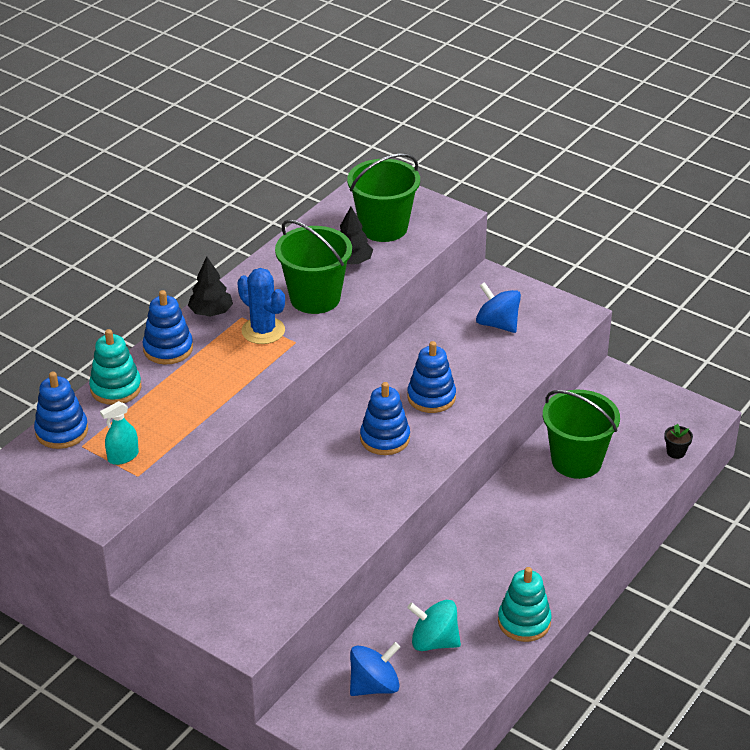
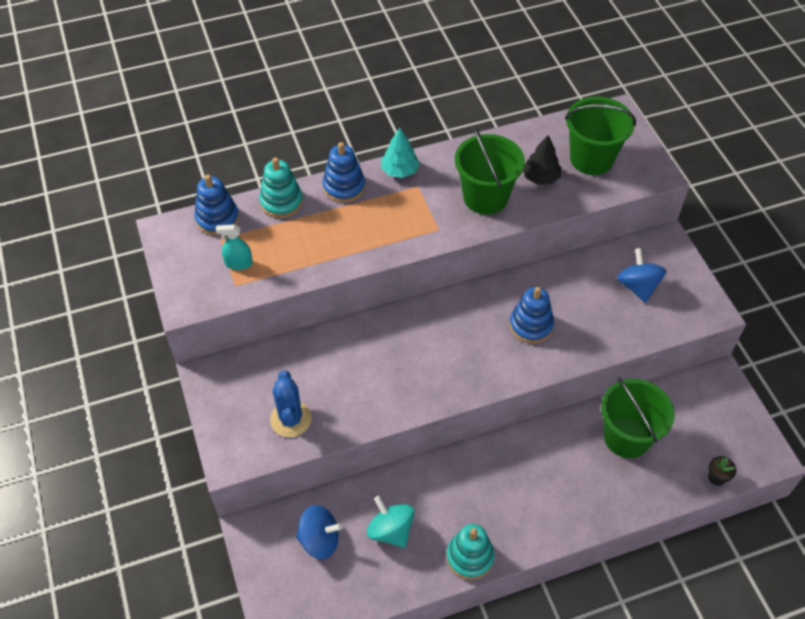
camera: 35 degrees right, 15 degrees up
black tree [188,257,233,317] -> turquoise tree [381,128,420,178]
blue cactus [237,268,285,344] -> blue cactus moved to [270,370,312,437]
blue stacking toy [360,382,410,455] -> none

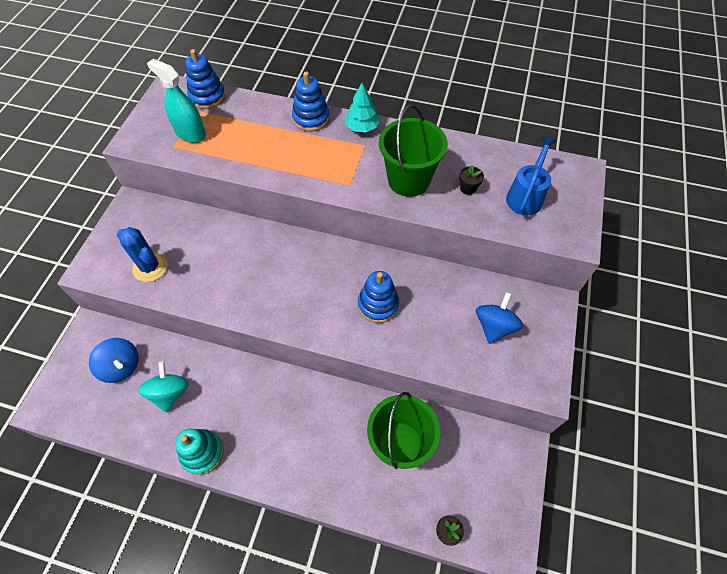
camera: 35 degrees right, 5 degrees up
turquoise spray bottle [216,224,253,270] -> turquoise spray bottle [147,59,206,143], size x1.58
turquoise stacking toy [259,157,303,218] -> none
blue cactus [270,370,312,437] -> blue cactus turned 75 degrees counterclockwise [117,227,168,282]
black tree [523,135,561,185] -> black flower pot [459,165,484,195]
green bucket [565,97,636,175] -> blue watering can [506,136,556,215]

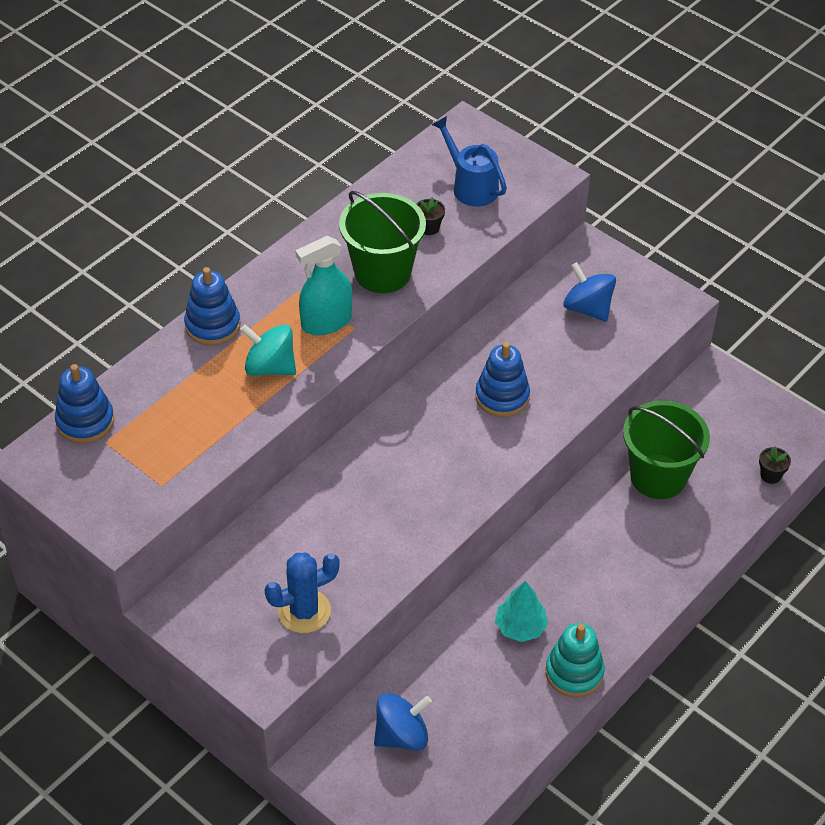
camera: 65 degrees left, 10 degrees down
turquoise spinning top [138,361,189,413] -> turquoise spinning top moved to [240,324,296,376]
turquoise spray bottle [147,59,206,143] -> turquoise spray bottle moved to [296,236,352,335]
turquoise tree [345,83,380,132] -> turquoise tree moved to [495,581,548,642]

